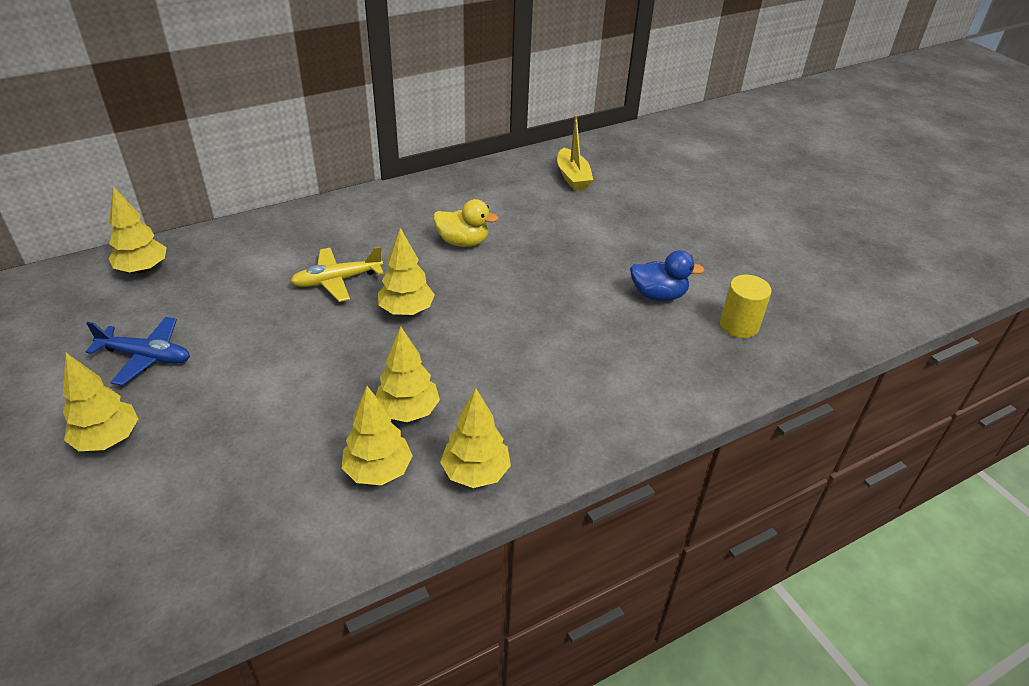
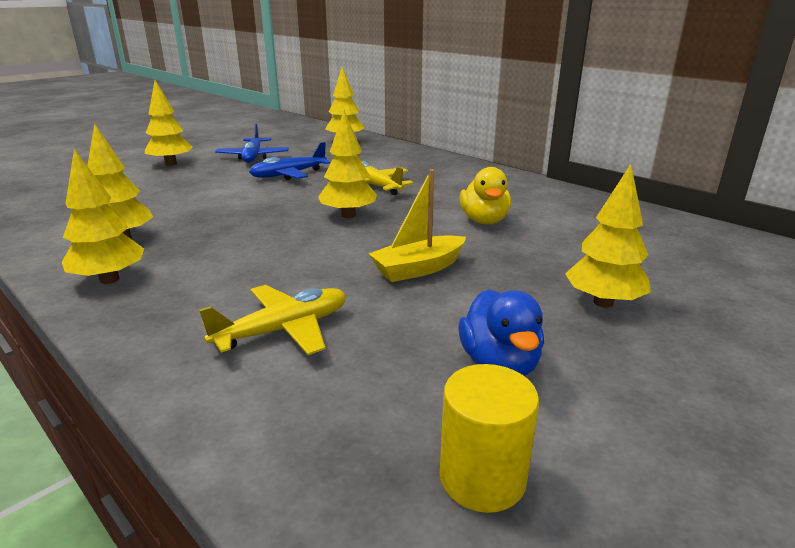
camera: 75 degrees right, 15 degrees down
yellow tree [376,326,440,422] -> yellow tree moved to [565,164,651,308]
yellow boat [557,115,593,191] -> yellow boat moved to [369,169,466,282]
none -> yellow plane [199,285,346,355]
none -> blue plane [249,142,330,180]

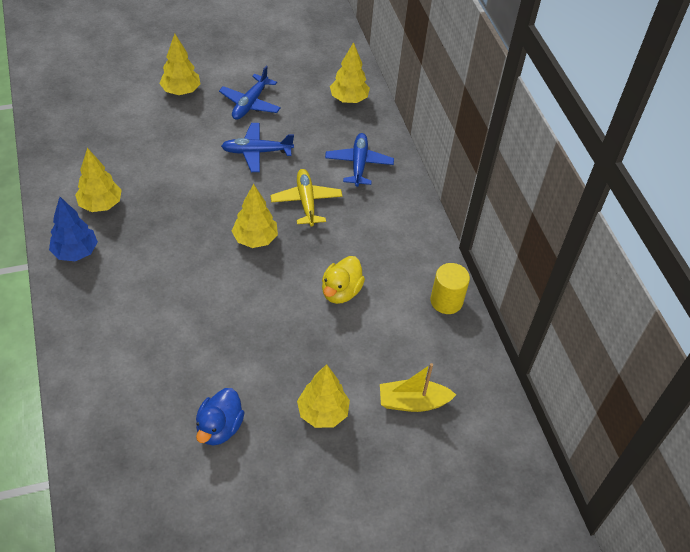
camera: 25 degrees right, 25 degrees up
yellow tree [62,149,144,284] -> blue tree [49,197,98,261]
yellow plane [199,285,346,355] -> none
yellow boat [369,169,466,282] -> yellow boat moved to [380,363,456,412]
yellow cylinder [440,364,539,513] -> yellow cylinder moved to [430,263,470,314]
none -> blue plane [325,133,394,187]

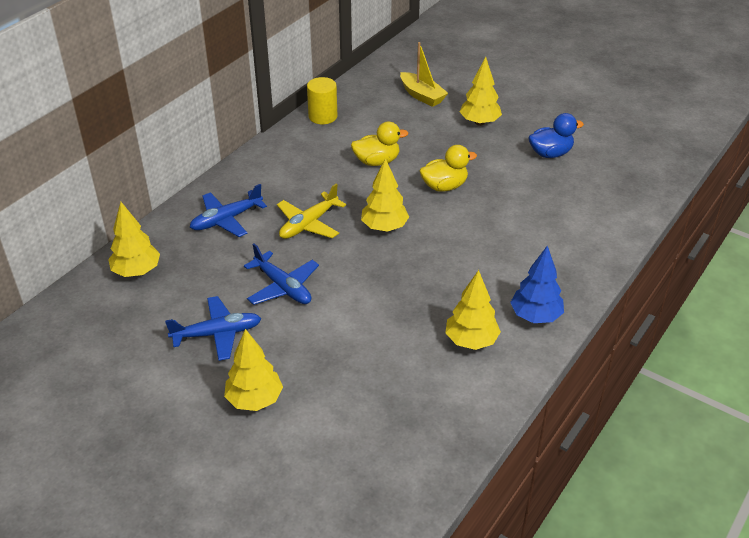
camera: 125 degrees left, 10 degrees down
none -> yellow duck [419,145,477,192]

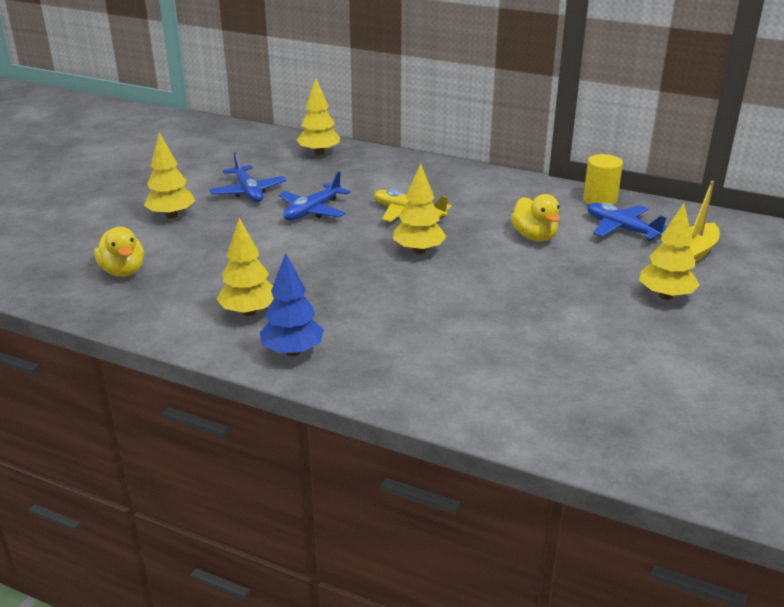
camera: 80 degrees right, 10 degrees down
blue plane [190,184,267,237] -> blue plane moved to [587,203,667,241]
yellow duck [419,145,477,192] -> yellow duck moved to [94,227,144,277]
blue duck [528,113,584,158] -> none

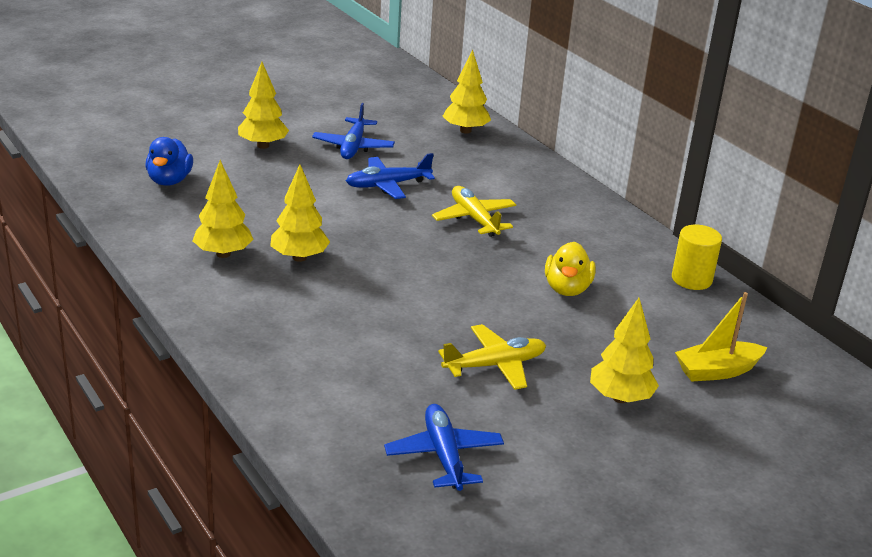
camera: 30 degrees right, 0 degrees up
yellow duck [94,227,144,277] -> blue duck [146,137,193,186]
blue tree [260,253,324,356] -> none
yellow tree [393,163,447,254] -> yellow tree moved to [270,165,330,262]
blue plane [587,203,667,241] -> blue plane moved to [384,404,504,491]
none -> yellow plane [438,324,546,390]

